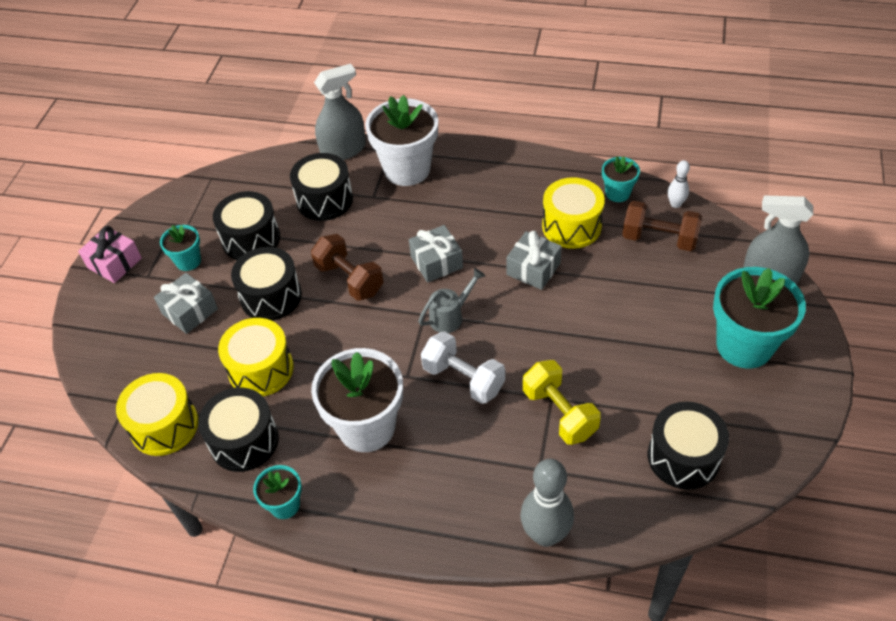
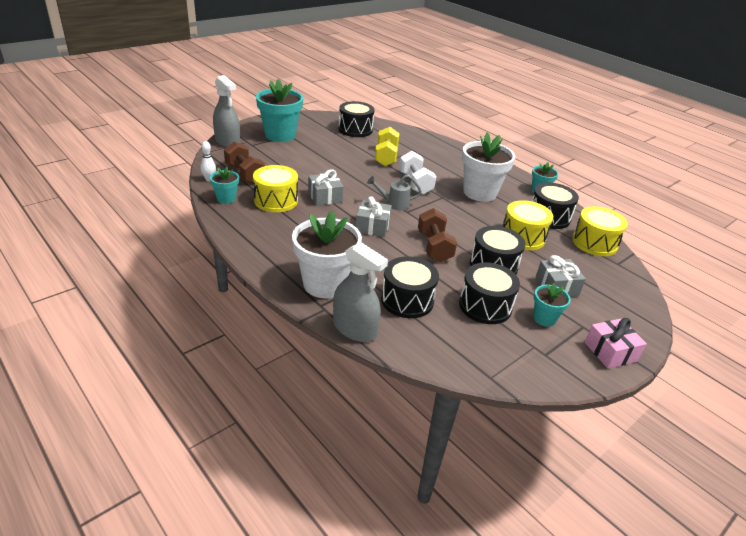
camera: 150 degrees left, 15 degrees down
grey spray bottle [314,64,366,160] -> grey spray bottle turned 150 degrees counterclockwise [333,242,388,342]
grey bowling pin [520,459,574,547] -> none

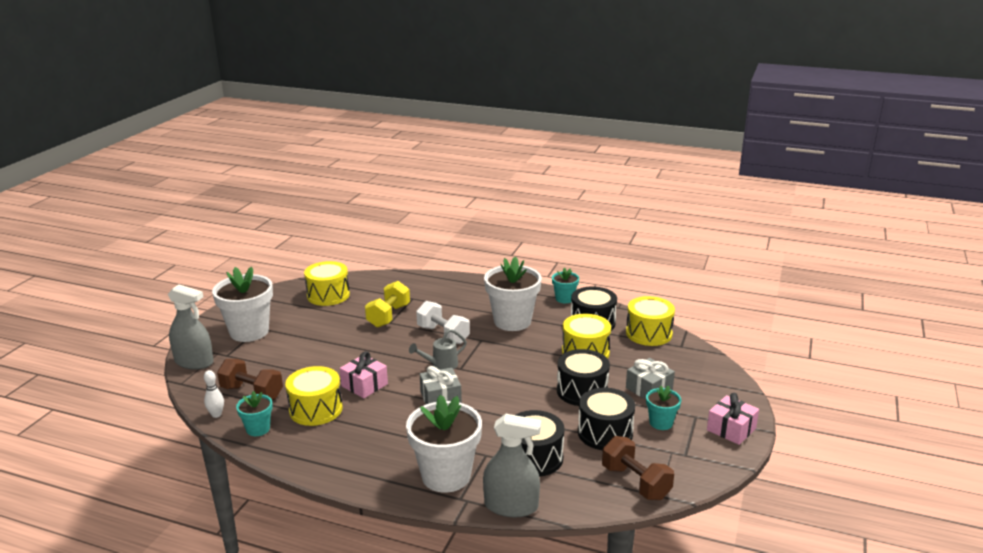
camera: 25 degrees left, 10 degrees down
turquoise flower pot [256,79,303,142] -> white flower pot [212,266,273,342]
grey gift [308,169,344,206] -> pink gift [340,351,388,398]
black drum [339,101,374,137] -> yellow drum [304,261,350,306]
yellow dumbbell [375,127,400,166] -> yellow dumbbell turned 45 degrees clockwise [365,281,410,328]
brown dumbbell [418,208,457,262] -> brown dumbbell moved to [602,436,674,500]

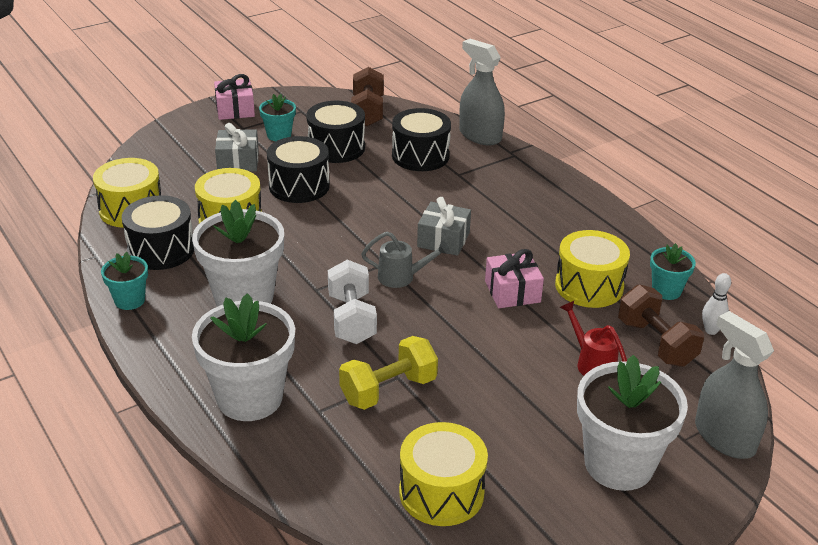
camera: 145 degrees left, 10 degrees up
white flower pot [406,395,482,493] -> white flower pot moved to [192,293,295,421]
none -> red watering can [560,301,627,376]

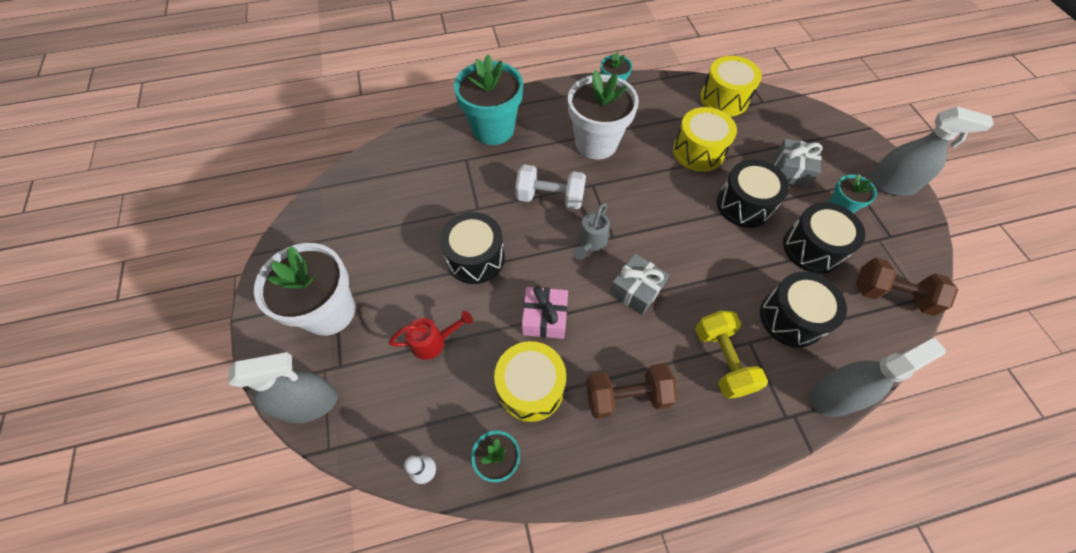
camera: 110 degrees right, 25 degrees up
black drum [122,195,194,270] -> black drum moved to [440,212,505,284]
white flower pot [192,293,295,421] -> turquoise flower pot [454,55,523,145]
pink gift [214,74,255,120] -> grey spray bottle [869,107,994,196]
yellow dumbbell [339,336,438,410] -> yellow dumbbell moved to [695,311,768,399]
yellow drum [399,422,488,526] -> none
brown dumbbell [618,284,704,367] -> brown dumbbell moved to [586,363,678,419]

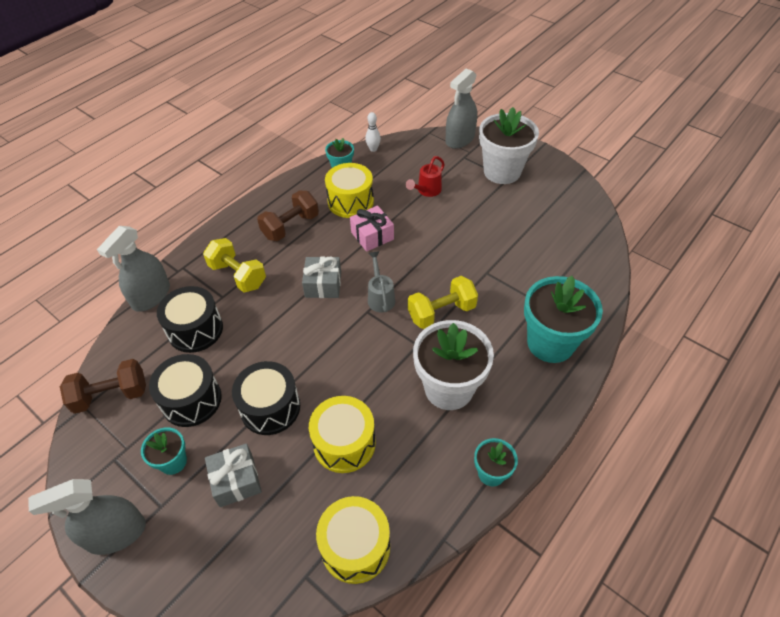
camera: 145 degrees right, 10 degrees down
black drum [440,212,505,284] -> none
white dumbbell [515,164,586,209] -> yellow dumbbell [408,276,478,329]

